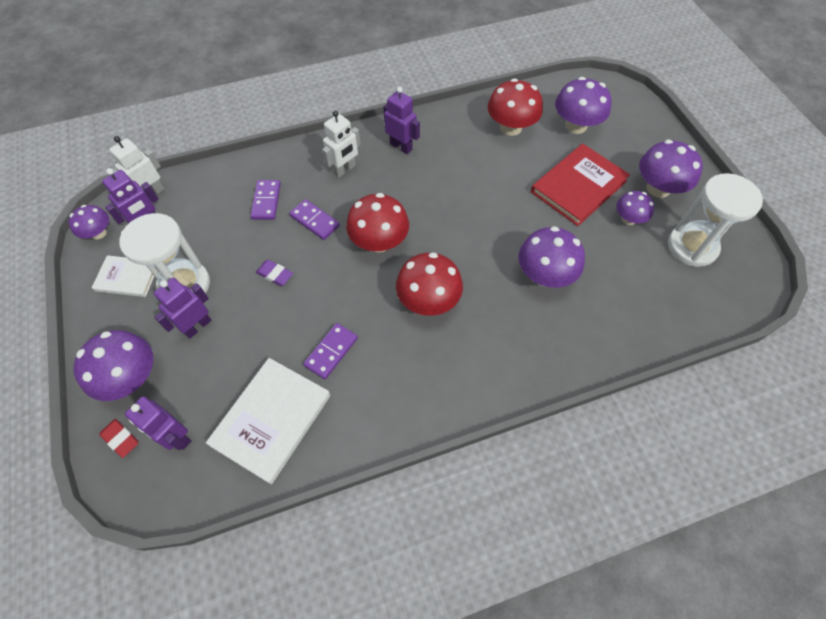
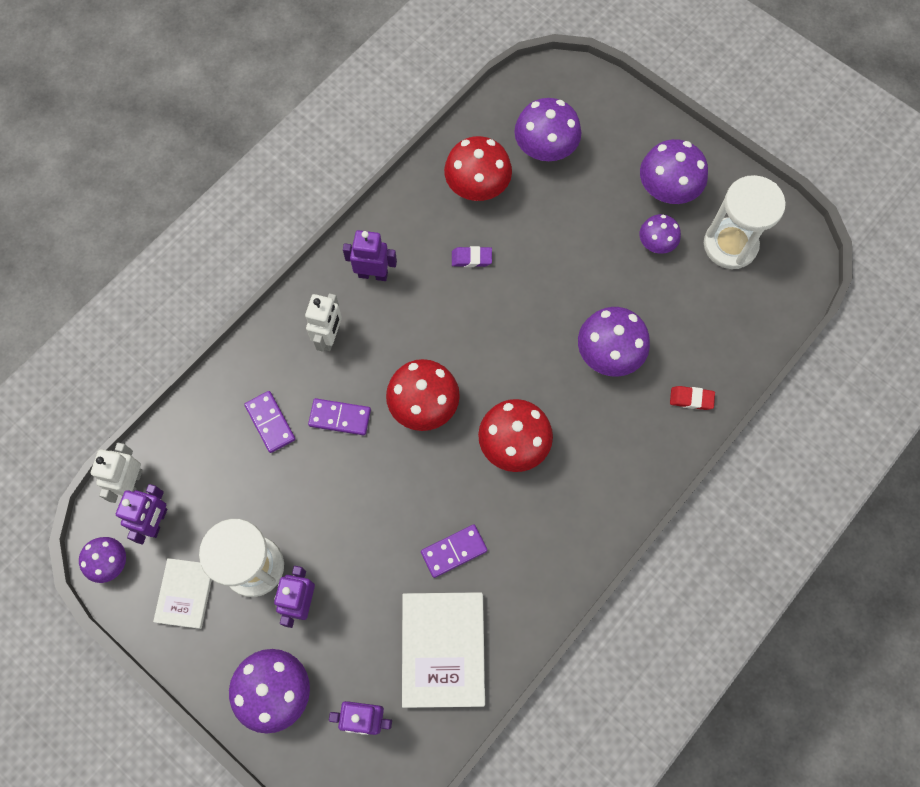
camera: 30 degrees left, 10 degrees up
white book [92,255,154,297] -> white book turned 60 degrees counterclockwise [153,558,212,629]
red eraser [100,419,138,458] -> red eraser moved to [670,386,715,410]
purple eraser [256,260,293,286] -> purple eraser moved to [452,246,492,267]
purple domino [303,323,358,379] -> purple domino turned 60 degrees clockwise [421,524,487,578]
red book [531,144,630,226] -> none

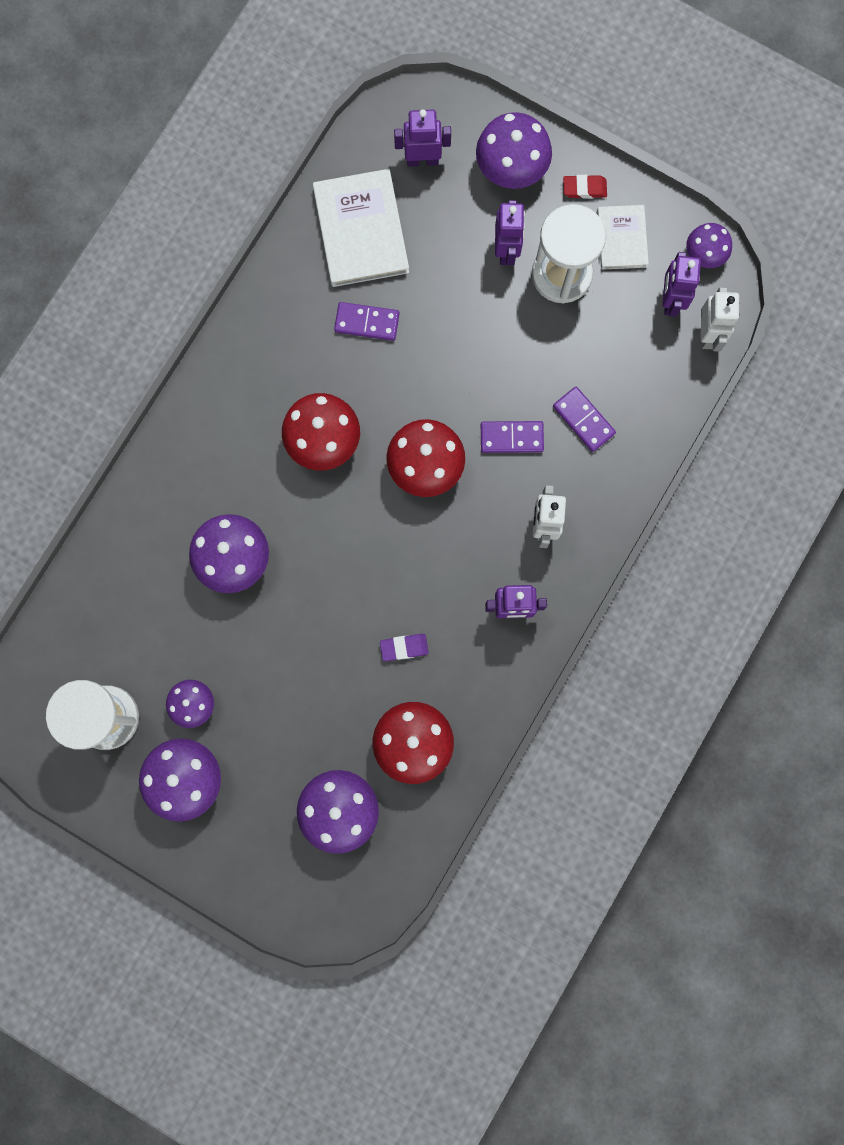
camera: 170 degrees right, 10 degrees up
purple domino [421,524,487,578] -> purple domino turned 45 degrees clockwise [334,302,400,341]
red eraser [670,386,715,410] -> red eraser moved to [563,175,607,199]

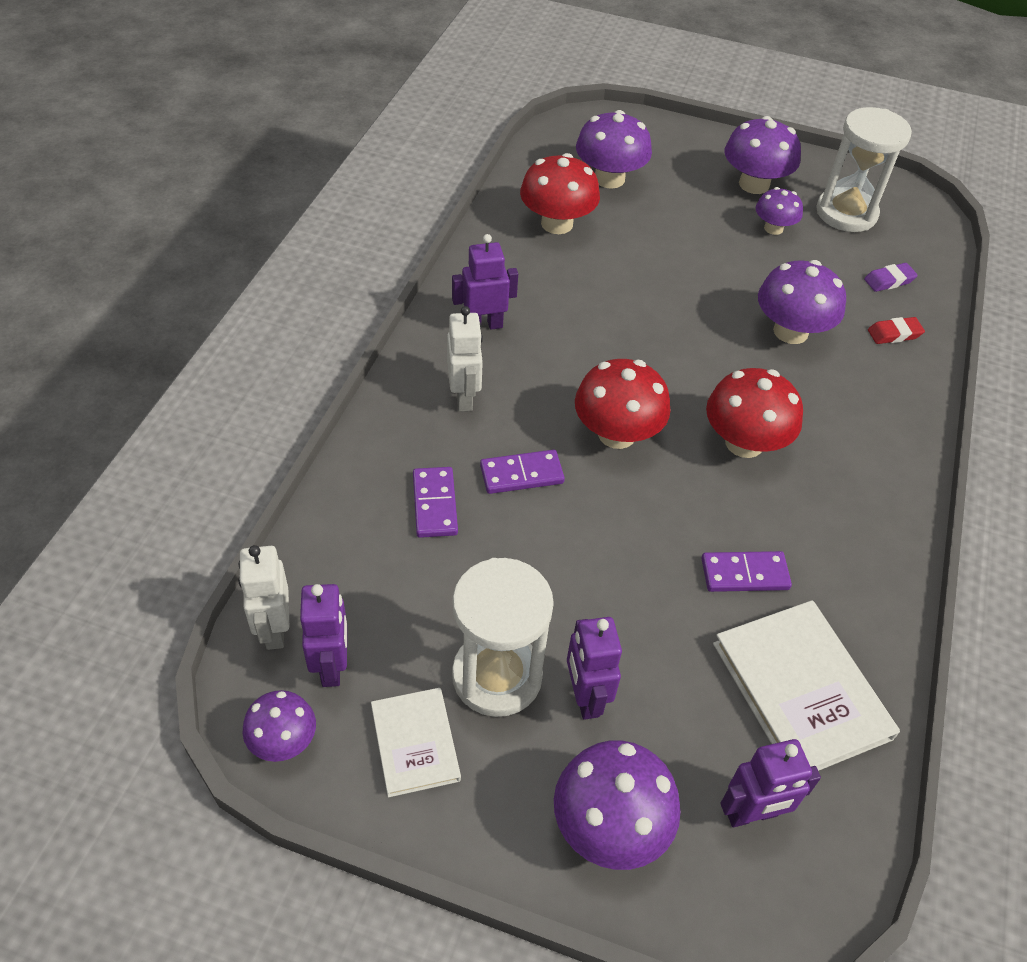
camera: 165 degrees right, 30 degrees down
purple eraser [380,634,429,661] -> purple eraser moved to [864,263,918,292]
purple domino [553,387,616,452] -> purple domino turned 45 degrees clockwise [413,467,458,538]
red eraser [563,175,607,199] -> red eraser moved to [868,317,925,344]

